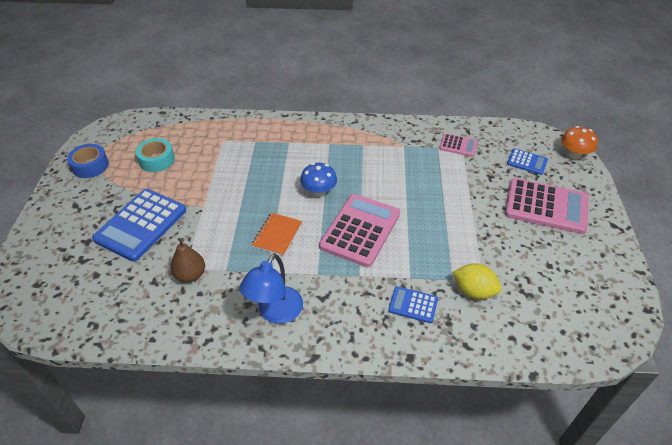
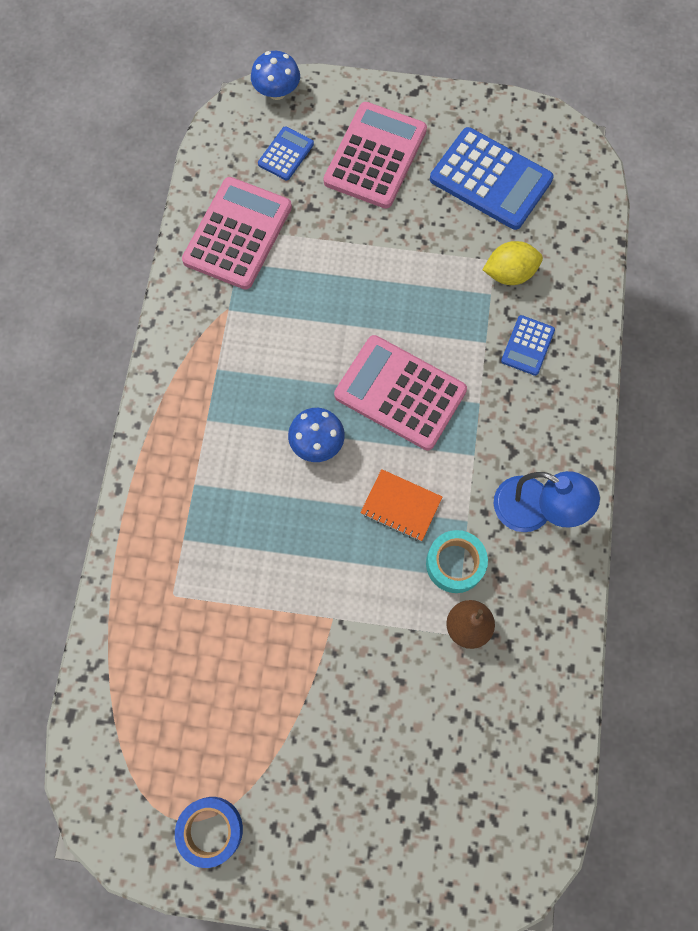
camera: 85 degrees left, 25 degrees up
blue calculator [92,189,186,262] -> blue calculator moved to [430,127,554,230]
turquoise tape [136,138,175,172] -> turquoise tape moved to [426,530,488,593]
pink calculator [439,133,478,157] -> pink calculator [182,177,292,290], size x2.00
yellow lemon [453,263,502,299] -> yellow lemon turned 45 degrees clockwise [483,241,543,285]
orange mushroom [561,126,598,159] -> blue mushroom [251,51,300,100]

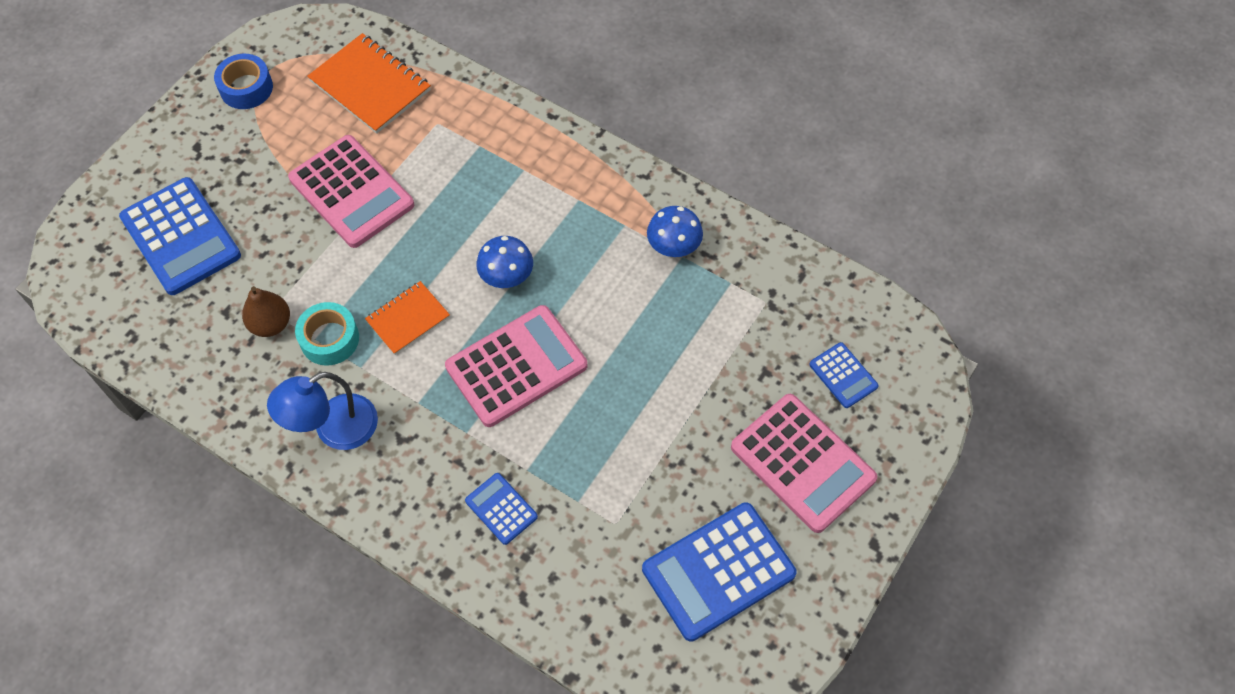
camera: 115 degrees right, 10 degrees down
pink calculator [182,177,292,290] -> pink calculator moved to [288,135,414,248]
blue mushroom [251,51,300,100] -> blue mushroom moved to [647,206,703,257]
yellow lemon [483,241,543,285] -> none
none -> blue calculator [119,177,241,295]
none -> orange notebook [307,33,431,134]

